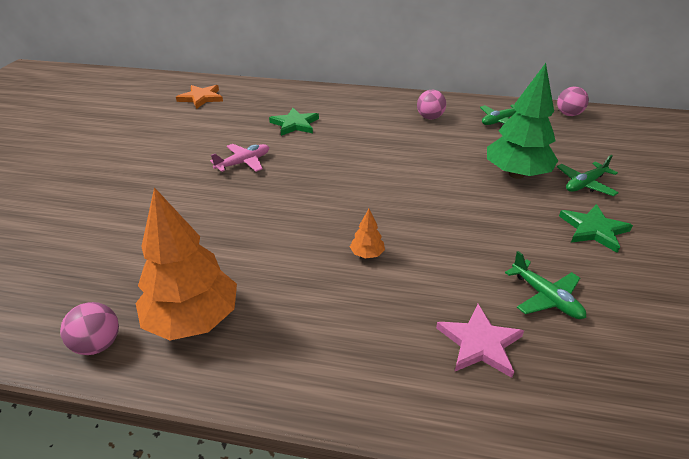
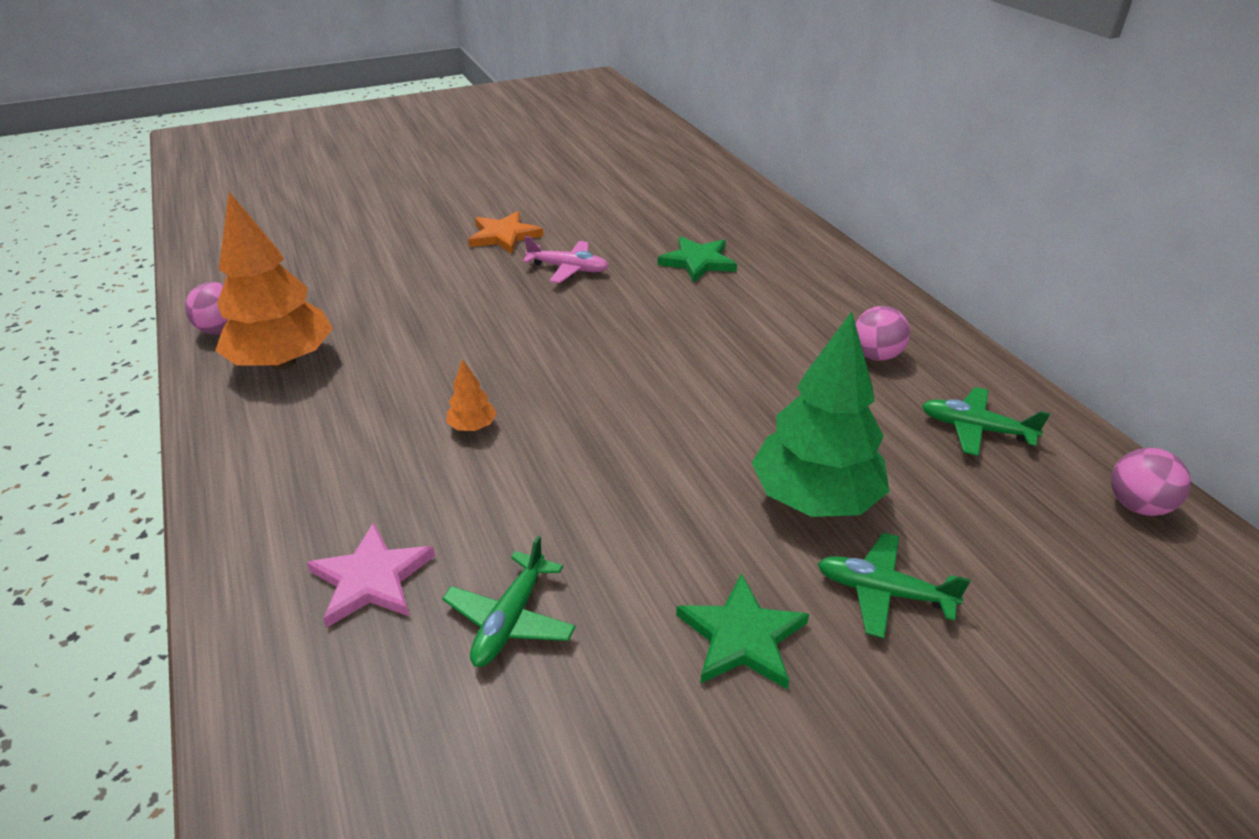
camera: 55 degrees right, 0 degrees up
orange star [176,85,223,109] -> orange star moved to [468,211,543,254]

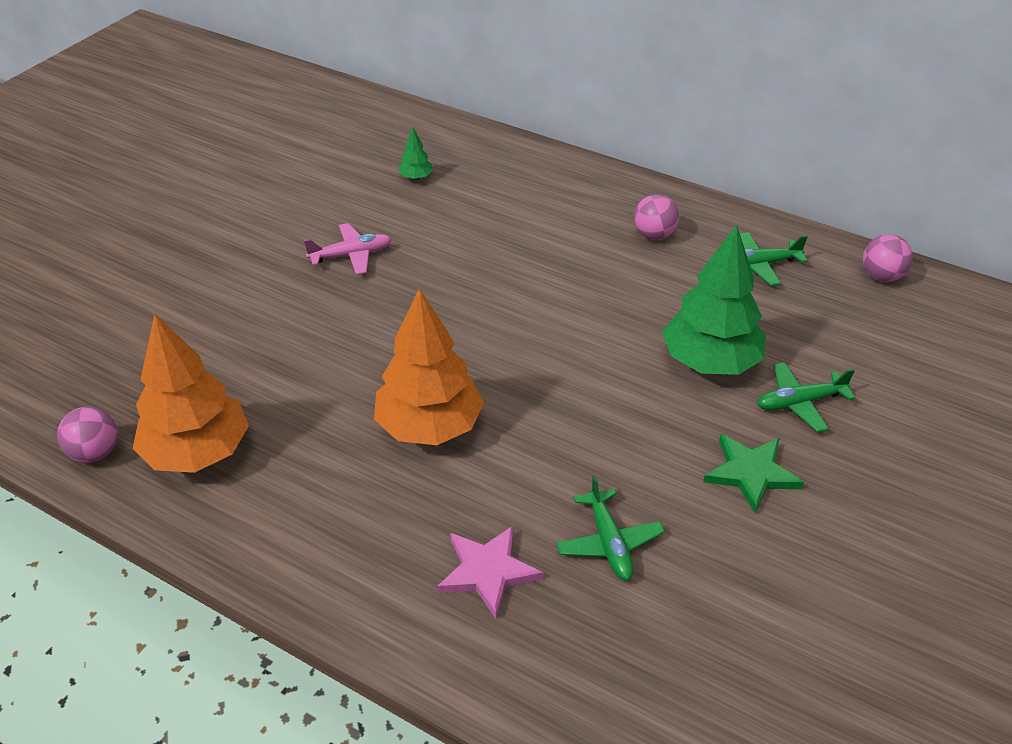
camera: 35 degrees left, 5 degrees up
orange tree [446,359,497,431] -> orange tree [374,288,484,445], size x2.39
orange star [468,211,543,254] -> none
green star [658,236,737,282] -> none
none -> green tree [398,127,433,180]

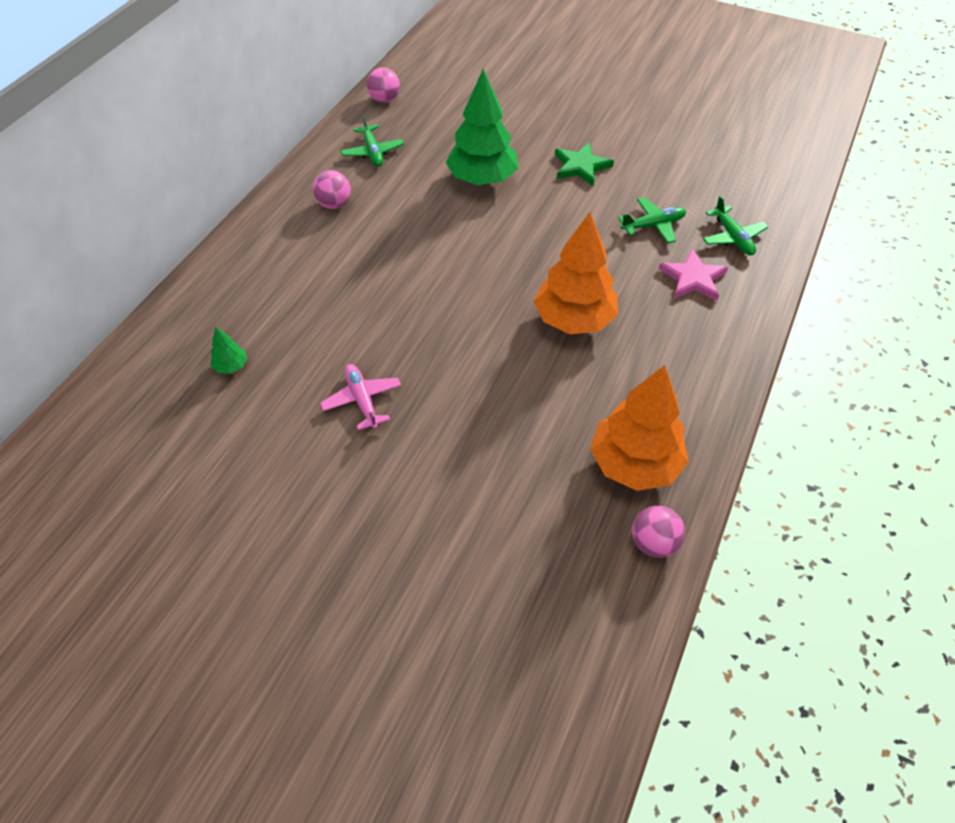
camera: 95 degrees left, 10 degrees up
green plane [757,362,855,432] -> green plane moved to [703,195,768,255]

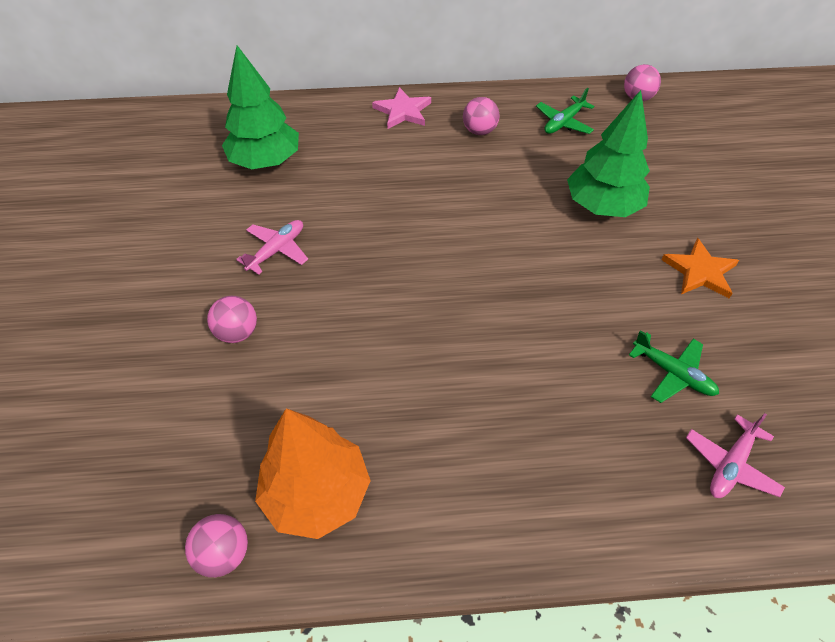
camera: 60 degrees right, 0 degrees up
green tree [210,326,247,374] -> green tree [222,45,299,169], size x2.39
orange tree [534,212,618,334] -> none
green star [555,142,614,186] -> orange star [661,238,739,298]
pink star [658,249,728,301] -> pink star moved to [372,87,431,129]
green plane [703,195,768,255] -> pink plane [686,413,785,498]
none -> pink ball [207,296,257,343]

